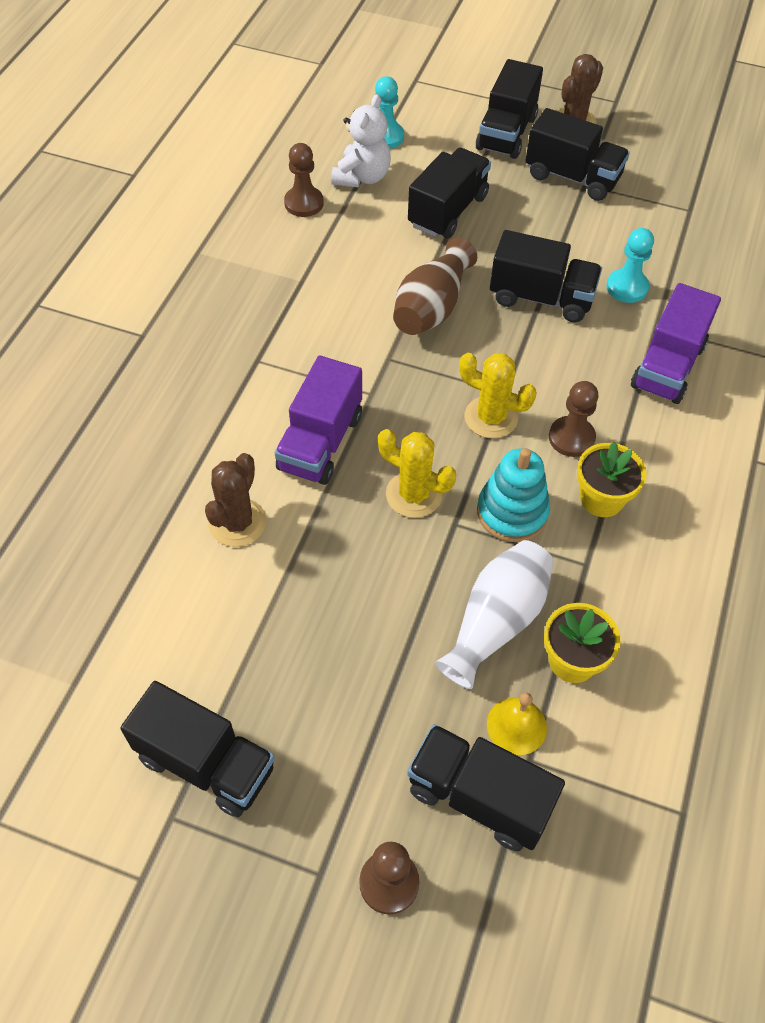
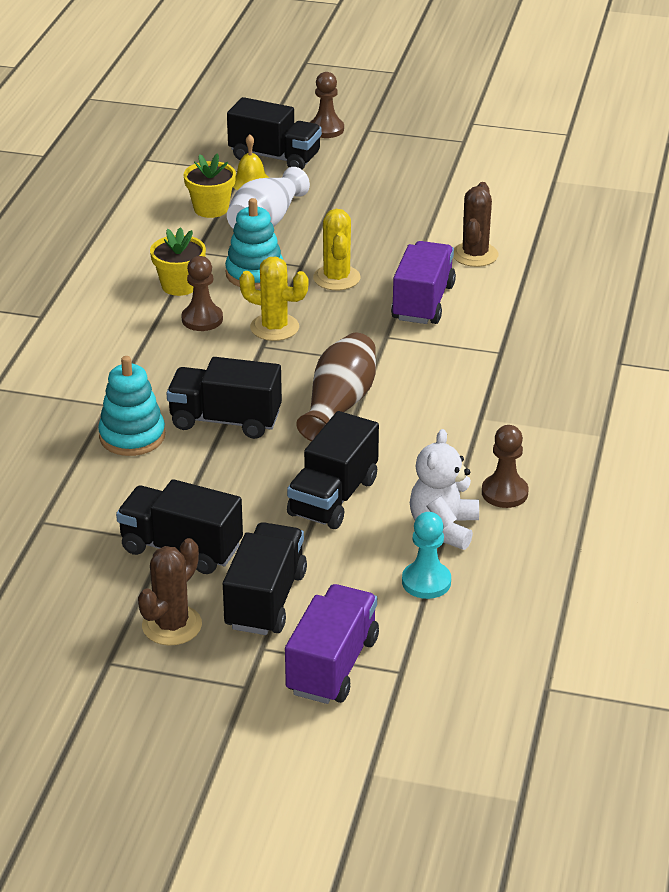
camera: 175 degrees right, 20 degrees down
black truck [120,681,275,817] -> none
yellow cactus [378,429,456,518] -> yellow cactus turned 60 degrees clockwise [313,209,360,290]
turquoise pawn [606,228,654,303] -> turquoise stacking toy [98,356,165,456]
purple truck [631,283,721,404] -> purple truck moved to [285,584,379,704]

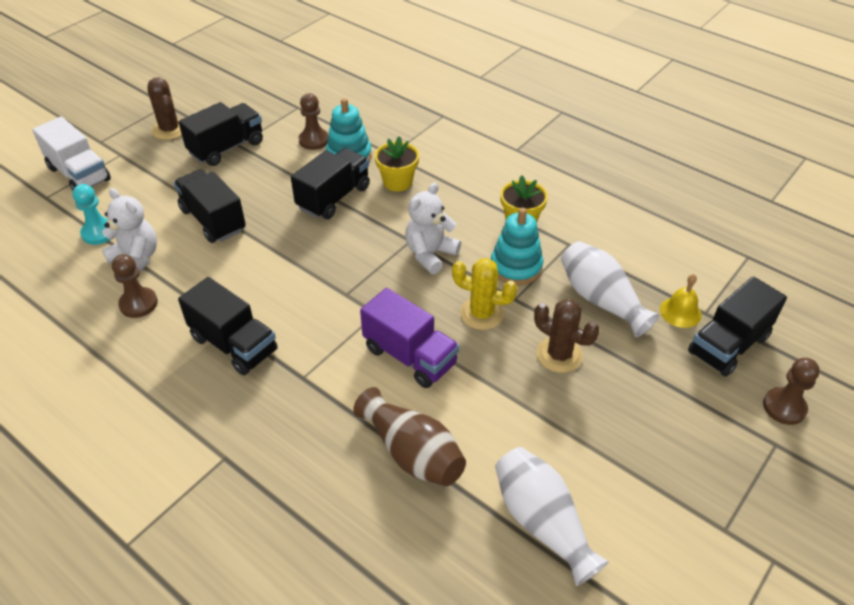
camera: 115 degrees right, 10 degrees up
brown pawn [181,256,223,331] -> brown pawn moved to [299,93,328,150]
yellow flower pot [183,154,236,218] -> yellow flower pot moved to [375,136,419,191]
black truck [223,522,307,635] -> black truck moved to [178,277,278,375]
yellow cactus [239,257,308,341] -> white teddy bear [405,183,461,274]
purple truck [285,584,379,704] -> white truck [32,117,111,191]
brown vase [296,333,376,441] -> brown vase moved to [353,387,466,486]
brown cactus [453,182,498,267] -> brown cactus moved to [534,299,599,373]
none -> white vase [495,447,609,586]

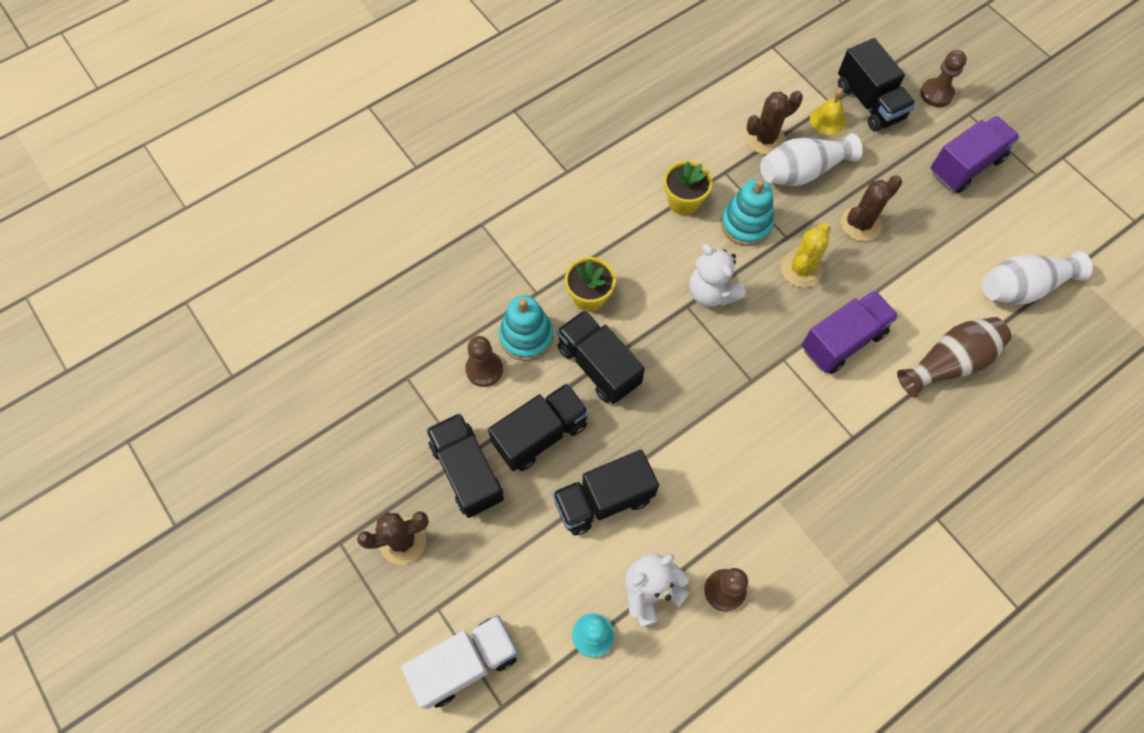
camera: 75 degrees left, 20 degrees up
black truck [178,277,278,375] -> black truck moved to [488,383,589,471]
none -> brown cactus [746,91,803,155]
none -> purple truck [931,116,1020,193]

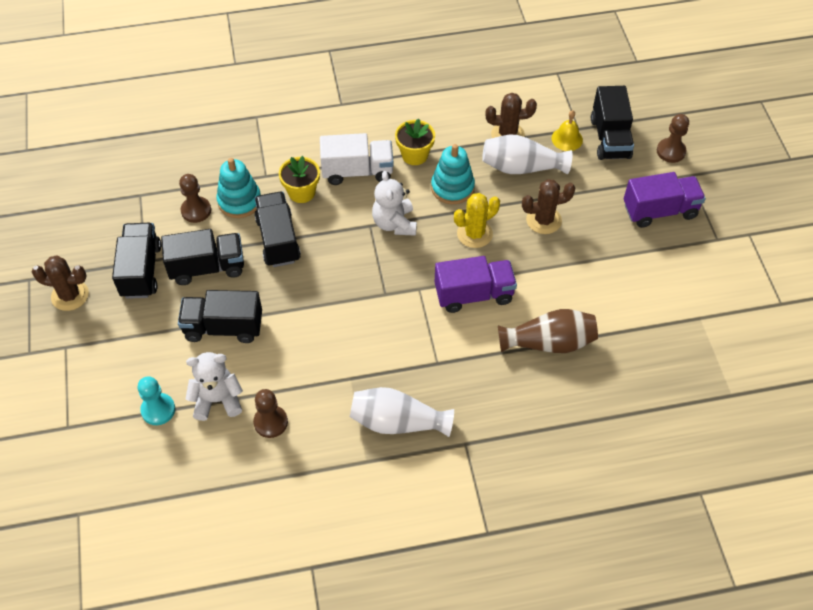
camera: 25 degrees right, 10 degrees down
white truck [401,615,518,709] -> white truck moved to [320,133,394,185]
white vase [982,251,1093,305] -> white vase moved to [350,387,454,437]

